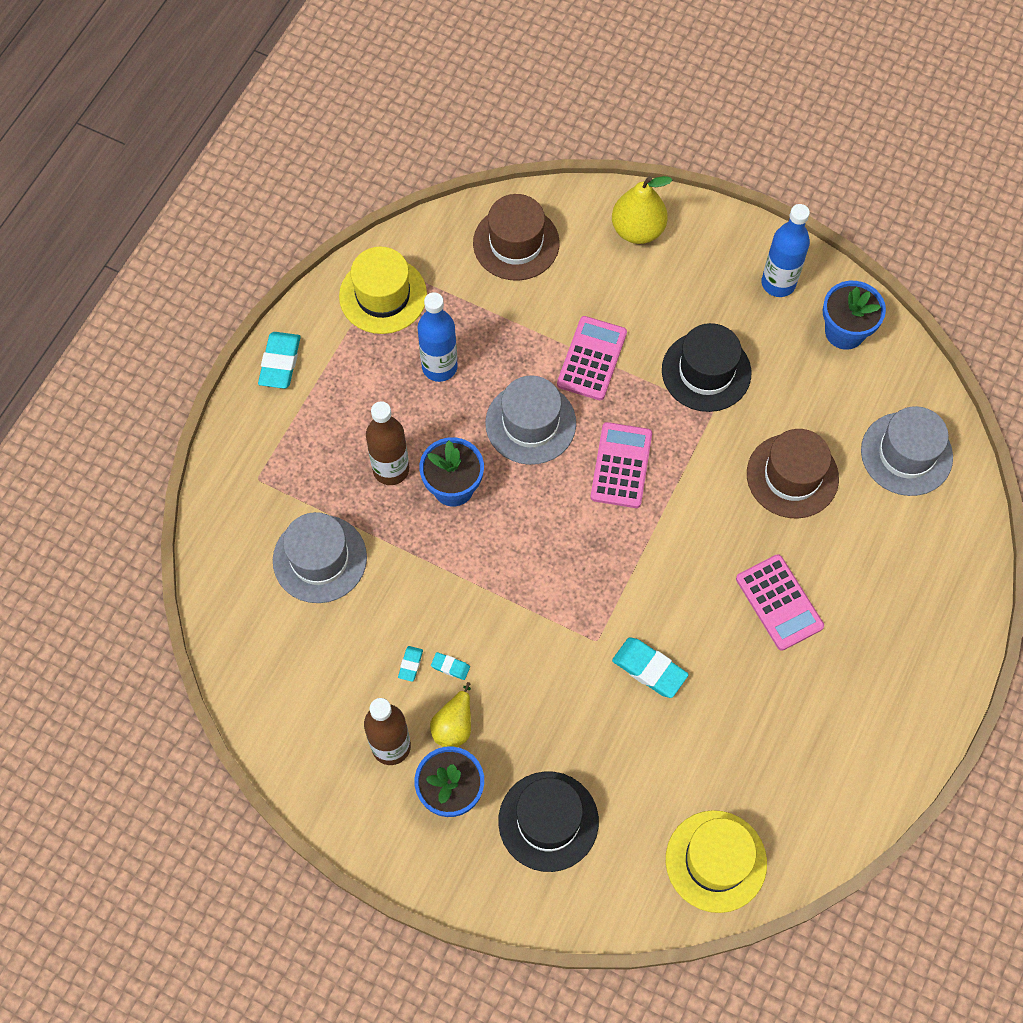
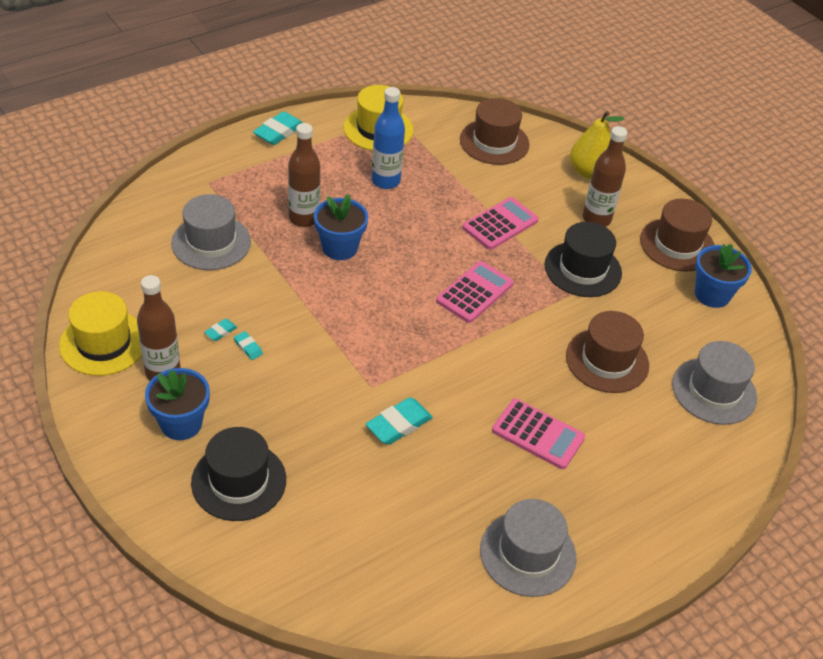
camera: 25 degrees right, 20 degrees down
yellow pear [430,682,471,747] -> none
grey hat [485,375,576,465] -> grey hat moved to [480,499,577,597]
turquoise eraser [612,637,689,698] -> turquoise eraser turned 75 degrees clockwise [365,397,433,445]
yellow hat [666,810,767,913] -> yellow hat moved to [59,291,142,376]
pink calculator [736,554,824,651] -> pink calculator turned 60 degrees counterclockwise [492,399,585,469]
blue bottle [762,204,810,297] -> brown hat [640,198,715,272]
none -> brown bottle [582,126,627,226]

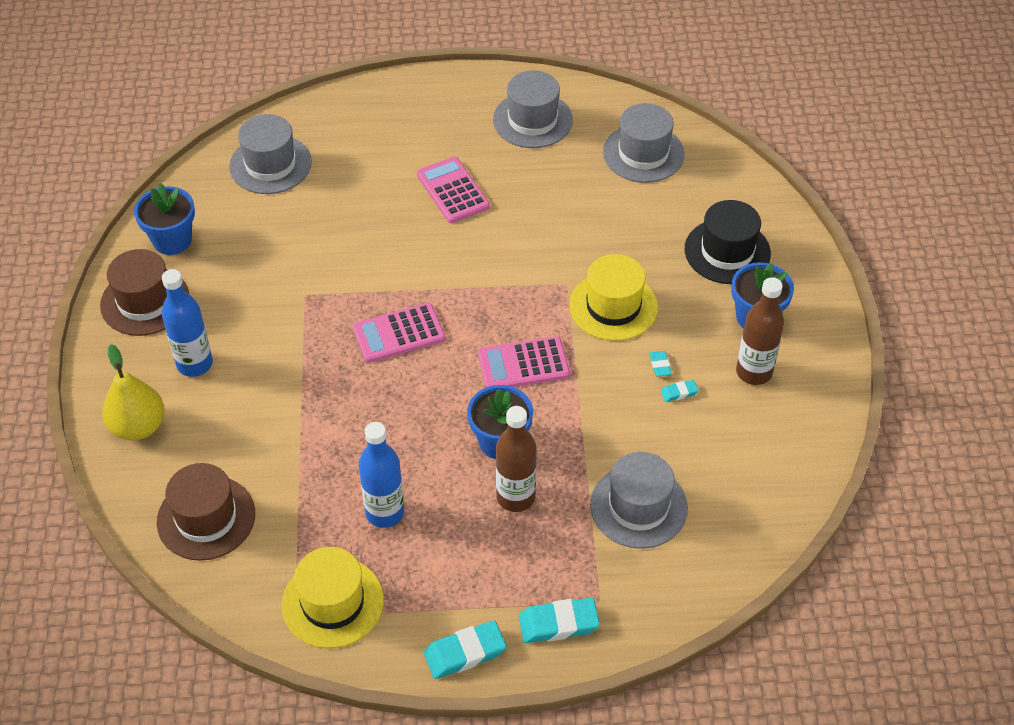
camera: 145 degrees left, 5 degrees up
yellow hat [59,291,142,376] -> yellow hat moved to [569,254,658,341]
turquoise eraser [365,397,433,445] -> turquoise eraser moved to [519,598,600,643]
pink calculator [463,197,539,250] -> pink calculator moved to [478,336,570,387]
black hat [545,222,622,297] -> none
brown hat [566,311,649,393] -> none
brown bottle [582,126,627,226] -> blue bottle [162,269,213,377]
none -> grey hat [603,103,685,183]

